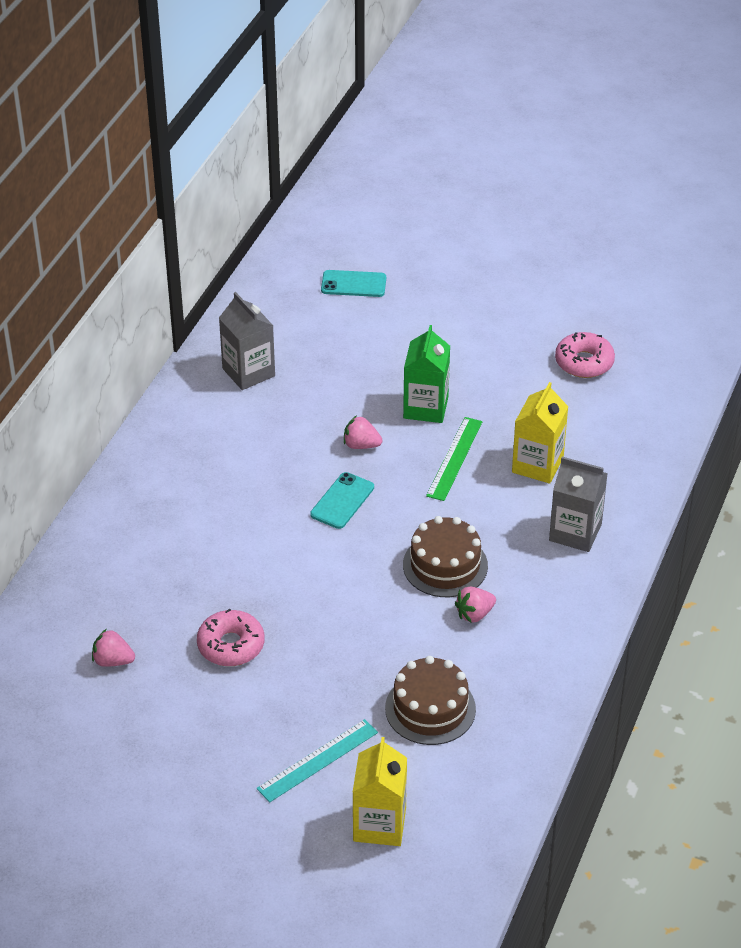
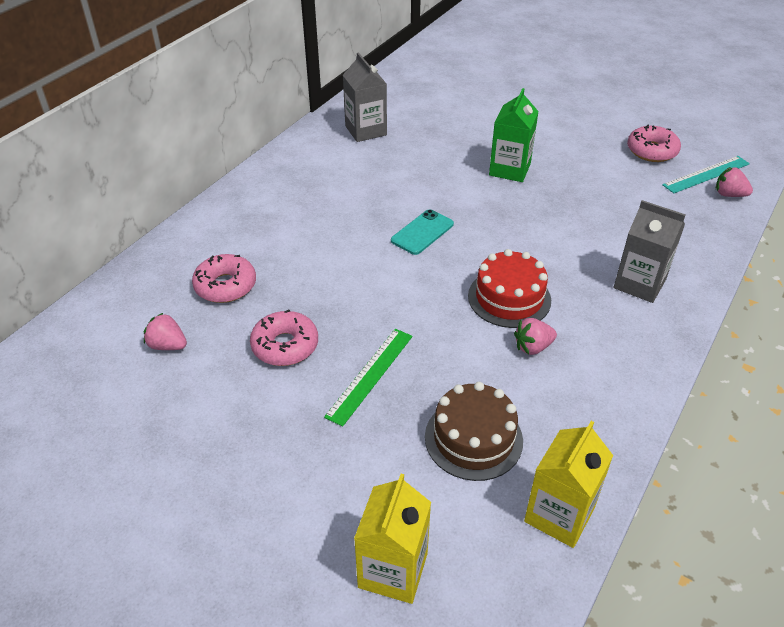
camera: 10 degrees right, 0 degrees up
turquoise ruler [257,719,378,802] -> turquoise ruler moved to [662,156,750,193]
turquoise phone [321,270,386,297] -> none
pink strawberry [344,415,382,449] -> pink strawberry moved to [716,167,753,197]
brown cake [403,516,488,597] -> red cake [468,249,551,328]
green ruler [426,417,482,501] -> green ruler moved to [324,329,413,427]
yellow carton [512,382,569,484] -> yellow carton moved to [524,421,613,548]
none -> pink donut [192,254,256,303]

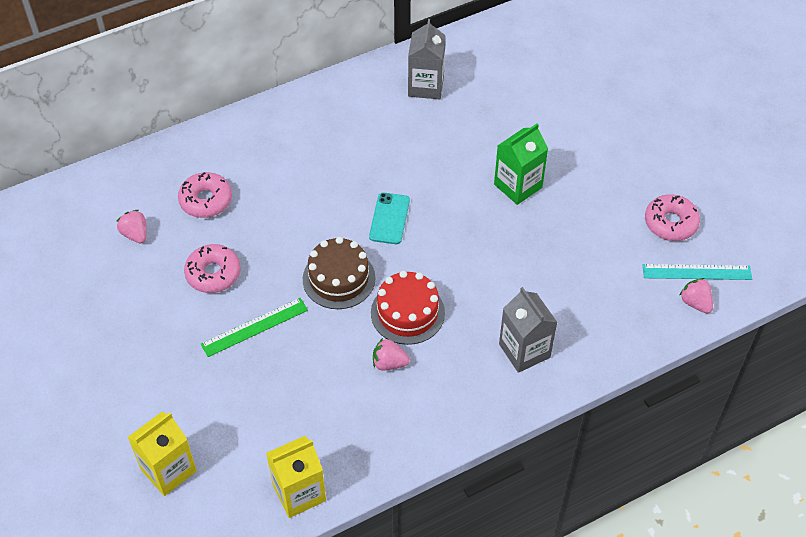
camera: 30 degrees right, 10 degrees up
turquoise phone [391,209,454,255] -> turquoise phone turned 60 degrees counterclockwise [369,193,410,244]
brown cake [425,382,523,481] -> brown cake moved to [303,237,375,309]

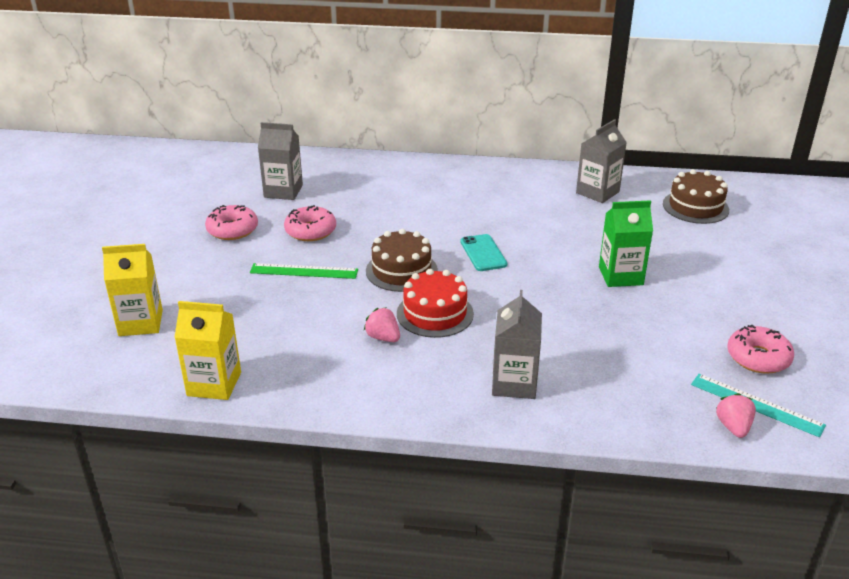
camera: 35 degrees right, 20 degrees down
pink strawberry [116,210,147,243] -> grey carton [258,122,303,200]
pink donut [178,172,232,218] -> pink donut moved to [205,205,258,240]
turquoise phone [369,193,410,244] -> turquoise phone turned 60 degrees counterclockwise [460,234,507,271]
none -> brown cake [663,169,729,224]

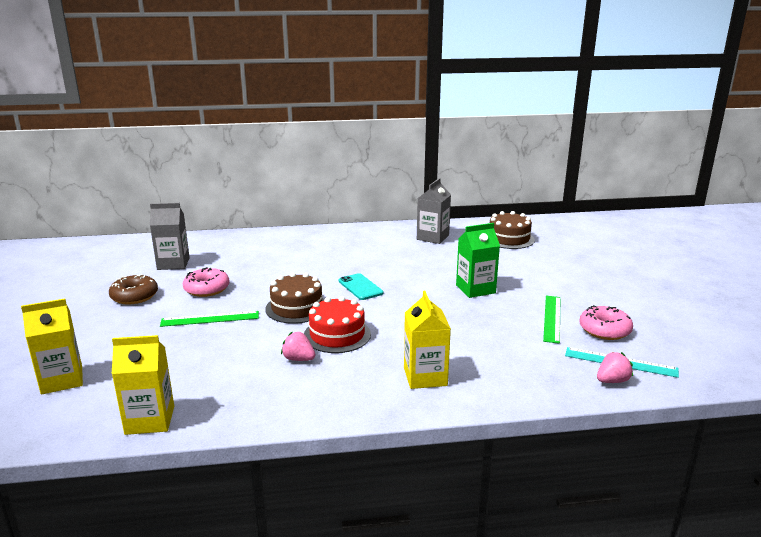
camera: 15 degrees left, 10 degrees down
pink donut [205,205,258,240] -> brown donut [109,274,158,305]
grey carton [492,290,542,399] -> yellow carton [404,291,451,389]
pink strawberry [716,393,756,438] -> pink strawberry turned 75 degrees clockwise [597,352,633,383]
none -> green ruler [543,296,561,344]

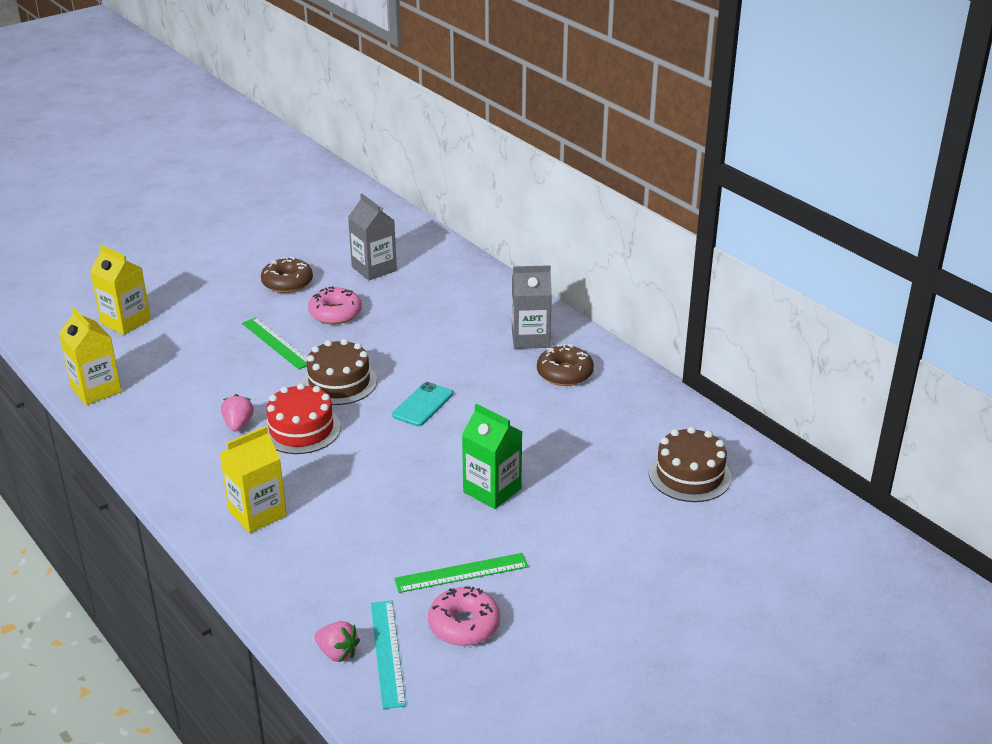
camera: 60 degrees right, 10 degrees up
grey carton [417,178,451,244] -> grey carton moved to [512,265,552,349]
none -> brown donut [537,344,594,386]

